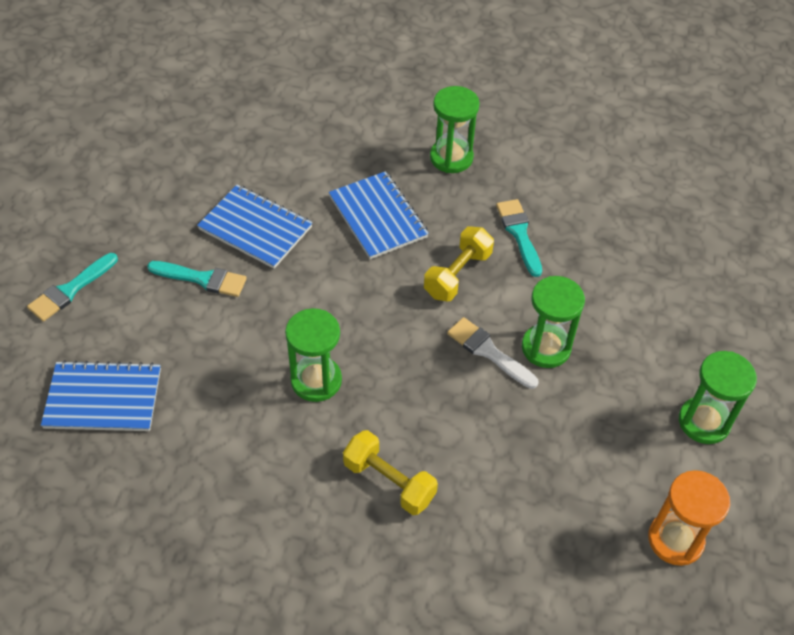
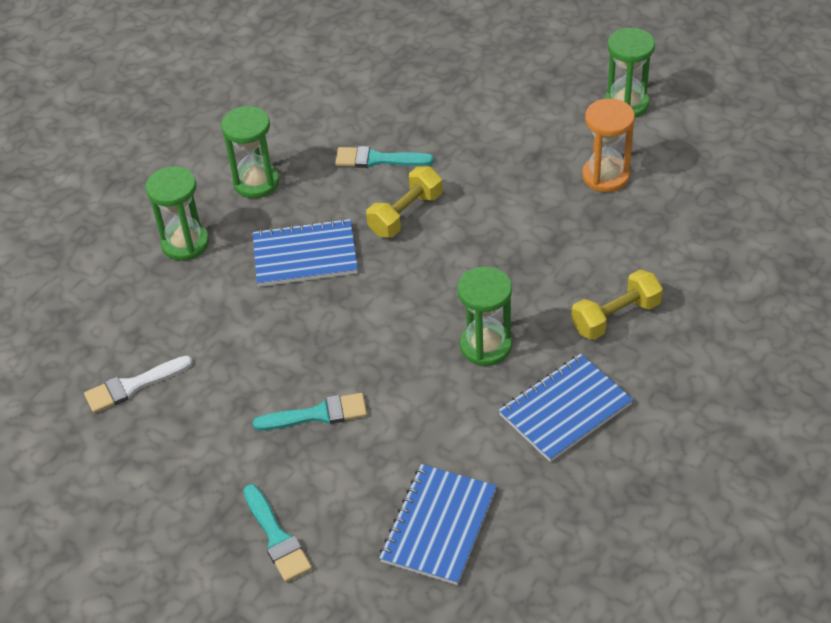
camera: 65 degrees left, 5 degrees down
turquoise brush [147,261,247,297] -> turquoise brush turned 45 degrees clockwise [253,393,367,431]
blue notebook [197,185,313,269] -> blue notebook moved to [499,354,633,462]
yellow dumbbell [424,226,494,301] -> yellow dumbbell turned 75 degrees clockwise [366,167,443,237]
white brush [447,317,538,389] -> white brush moved to [84,355,193,413]
green hourglass [522,276,585,368] -> green hourglass moved to [145,166,209,261]
orange hourglass [648,470,730,566] -> orange hourglass moved to [582,99,635,192]

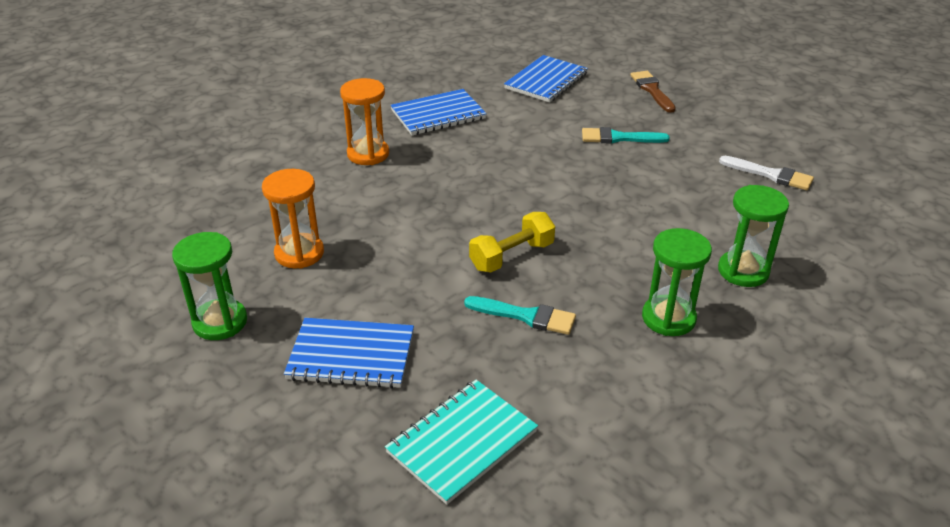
camera: 170 degrees left, 10 degrees down
white brush [84,355,193,413] -> white brush turned 45 degrees clockwise [719,156,814,190]
turquoise brush [243,484,312,582] -> brown brush [631,71,676,113]
blue notebook [253,218,358,287] -> blue notebook moved to [284,318,414,389]
green hourglass [457,266,512,366] -> none
yellow dumbbell [571,269,663,340] -> orange hourglass [340,78,389,165]
none -> turquoise notebook [385,380,538,505]

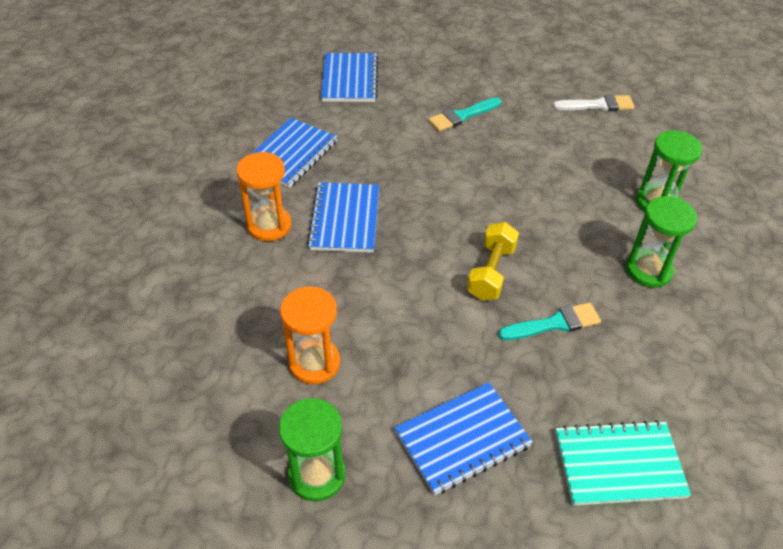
camera: 35 degrees left, 10 degrees up
turquoise notebook [385,380,538,505] -> turquoise notebook turned 75 degrees clockwise [555,420,691,506]
brown brush [631,71,676,113] -> none
none -> blue notebook [307,182,379,253]

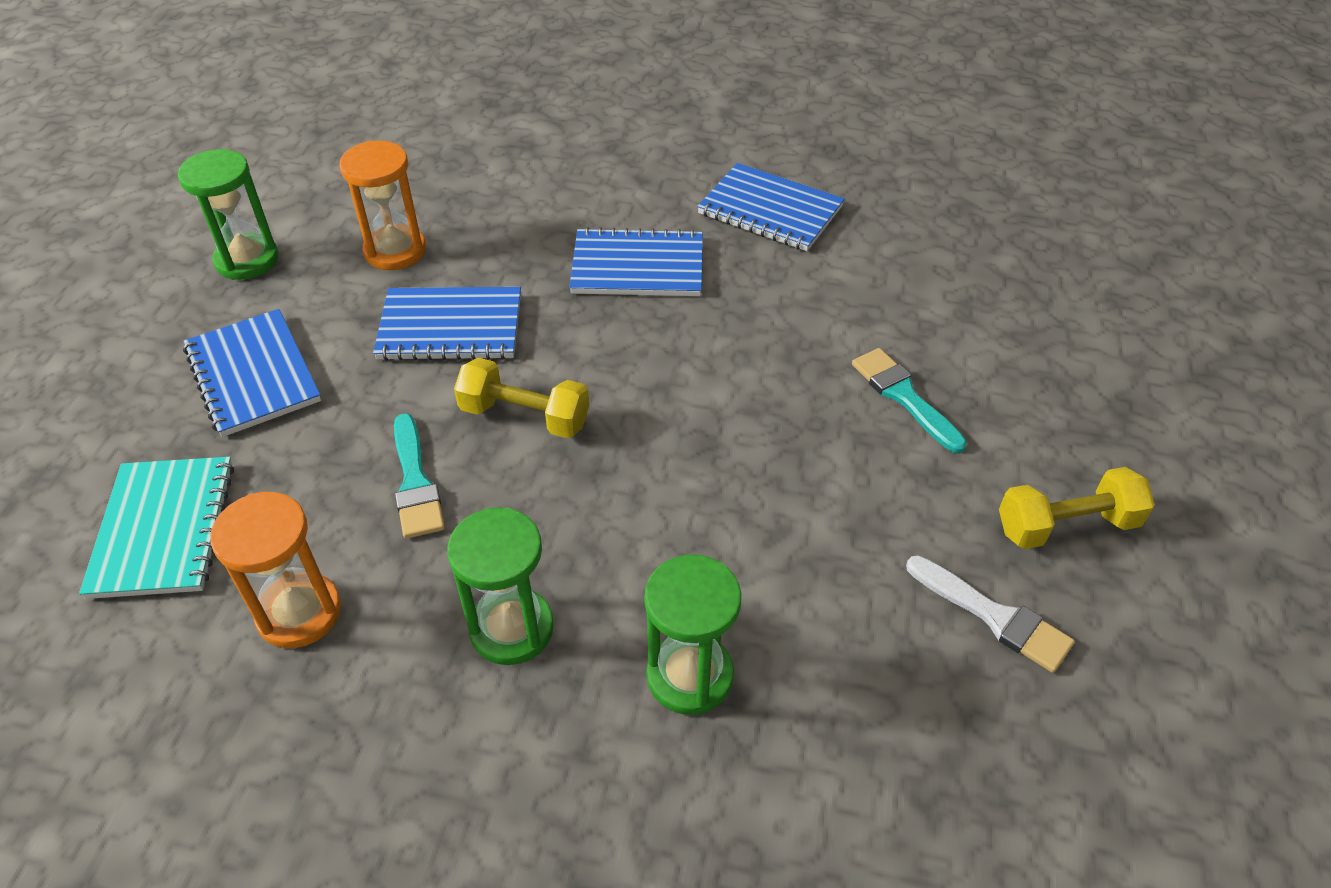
camera: 90 degrees right, 0 degrees up
orange hourglass [236,152,292,241] -> orange hourglass moved to [210,492,341,648]
blue notebook [321,53,378,102] -> blue notebook moved to [373,287,521,361]
white brush [553,94,635,111] -> white brush turned 45 degrees counterclockwise [906,555,1075,673]
none -> yellow dumbbell [999,467,1155,549]

